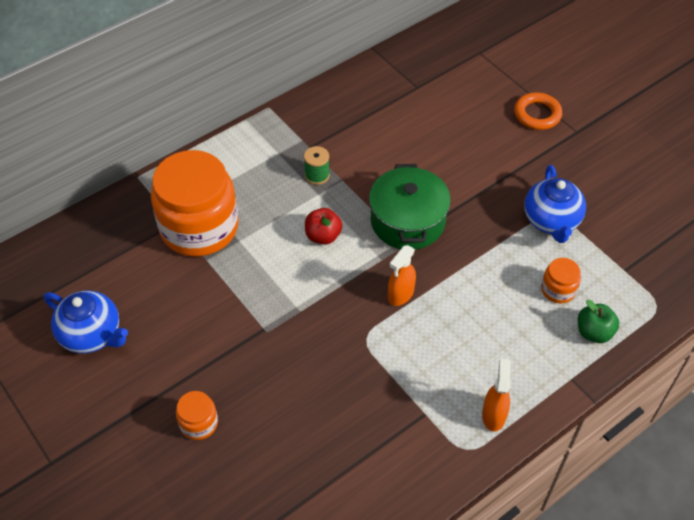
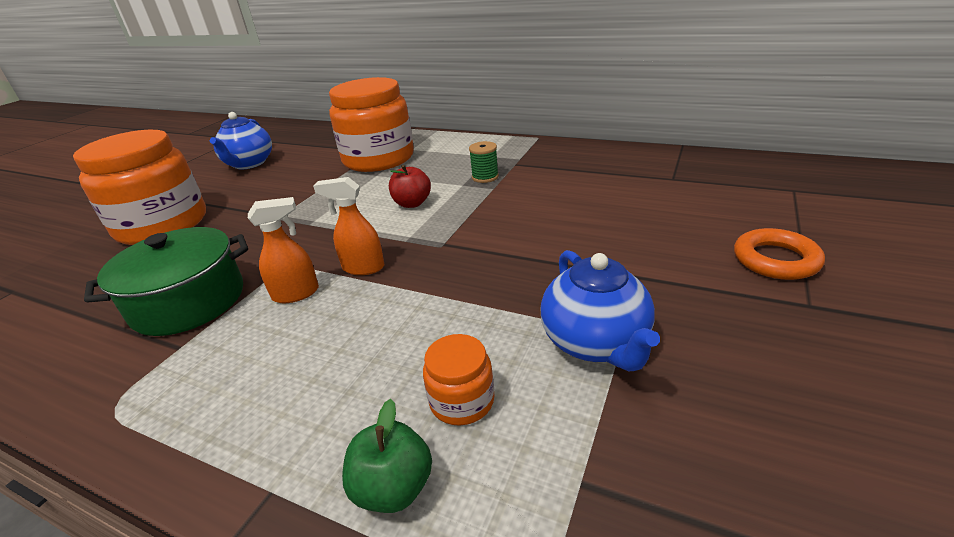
camera: 65 degrees right, 20 degrees down
orange jar [176,391,218,440] -> orange jar [73,130,206,245], size x2.35
green pot [369,164,451,250] -> green pot moved to [84,227,248,336]
orange spray bottle [482,358,511,432] -> orange spray bottle moved to [248,197,319,303]
blue teapot [524,165,586,243] -> blue teapot turned 75 degrees counterclockwise [541,250,660,371]

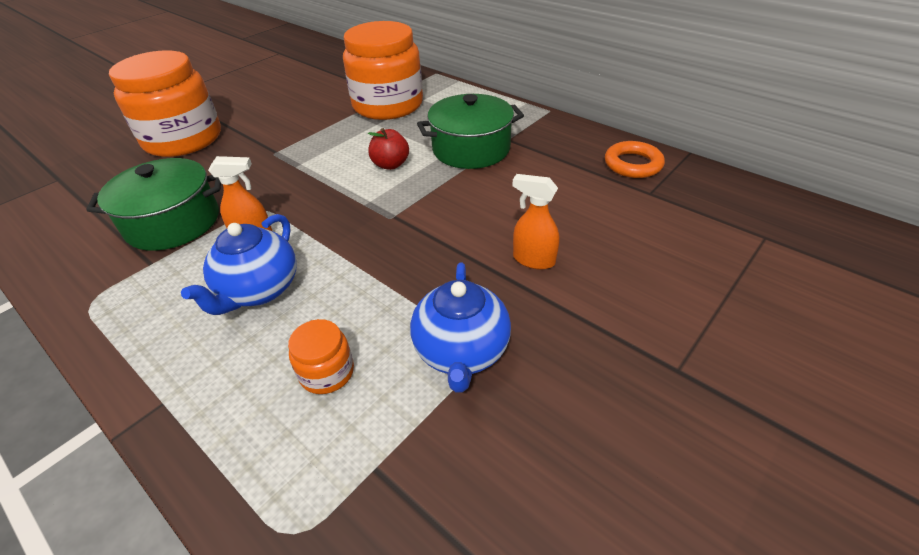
camera: 15 degrees right, 10 degrees up
blue teapot [210,112,272,169] -> blue teapot moved to [181,214,296,315]
orange spray bottle [313,177,384,275] -> orange spray bottle moved to [512,174,559,269]
green apple [342,399,432,513] -> none
green spool [469,141,499,183] -> green pot [417,94,524,169]
orange ring [734,228,825,280] -> orange ring moved to [605,141,665,178]

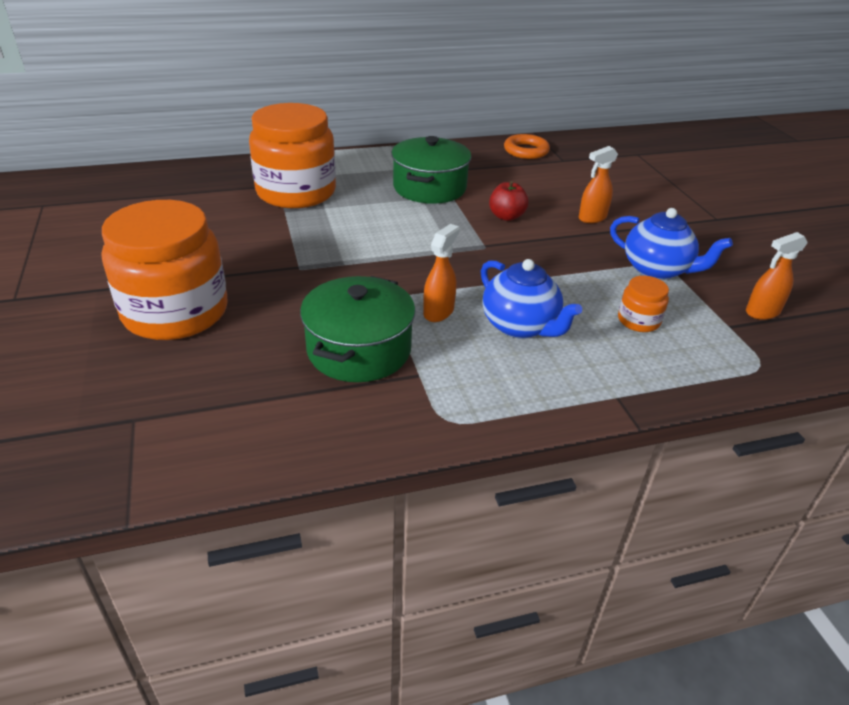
camera: 60 degrees left, 5 degrees down
red apple [368,128,409,170] -> red apple moved to [489,181,529,221]
none -> orange spray bottle [746,232,808,320]

